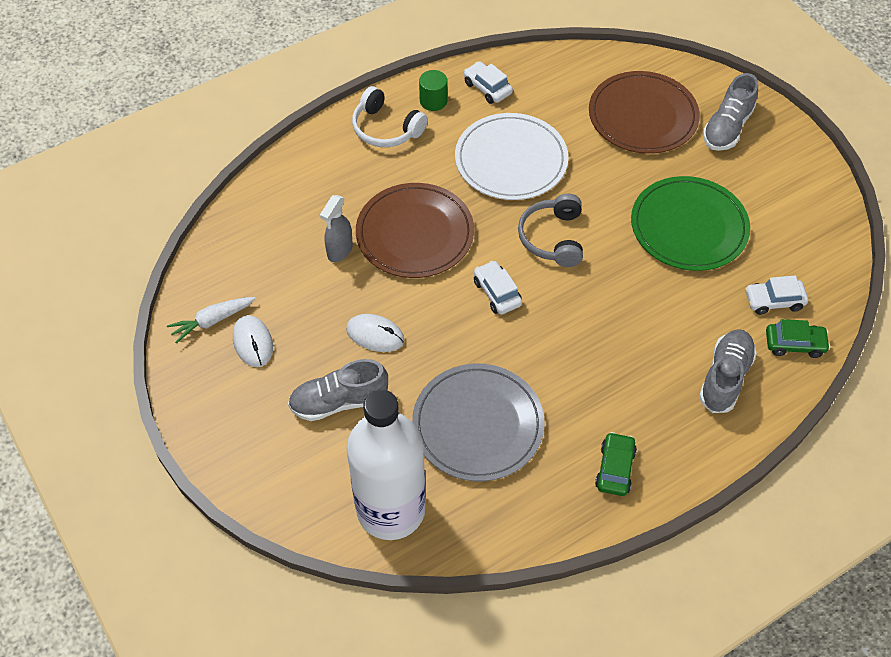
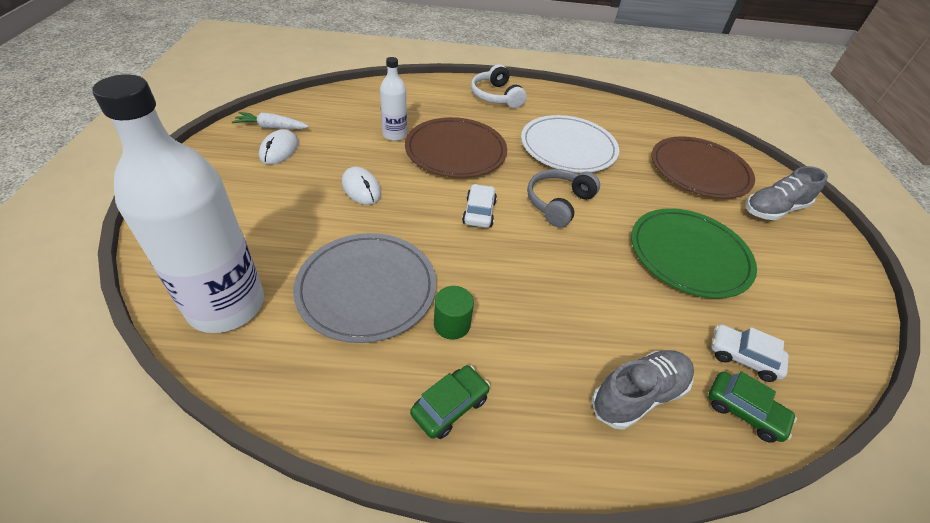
camera: 30 degrees right, 10 degrees down
grey shoe [288,359,388,421] -> none
grey spray bottle [320,195,353,262] -> white bottle [380,57,407,141]
green cylinder [419,70,448,111] -> green cylinder moved to [434,286,474,340]
white car [464,61,513,104] -> none

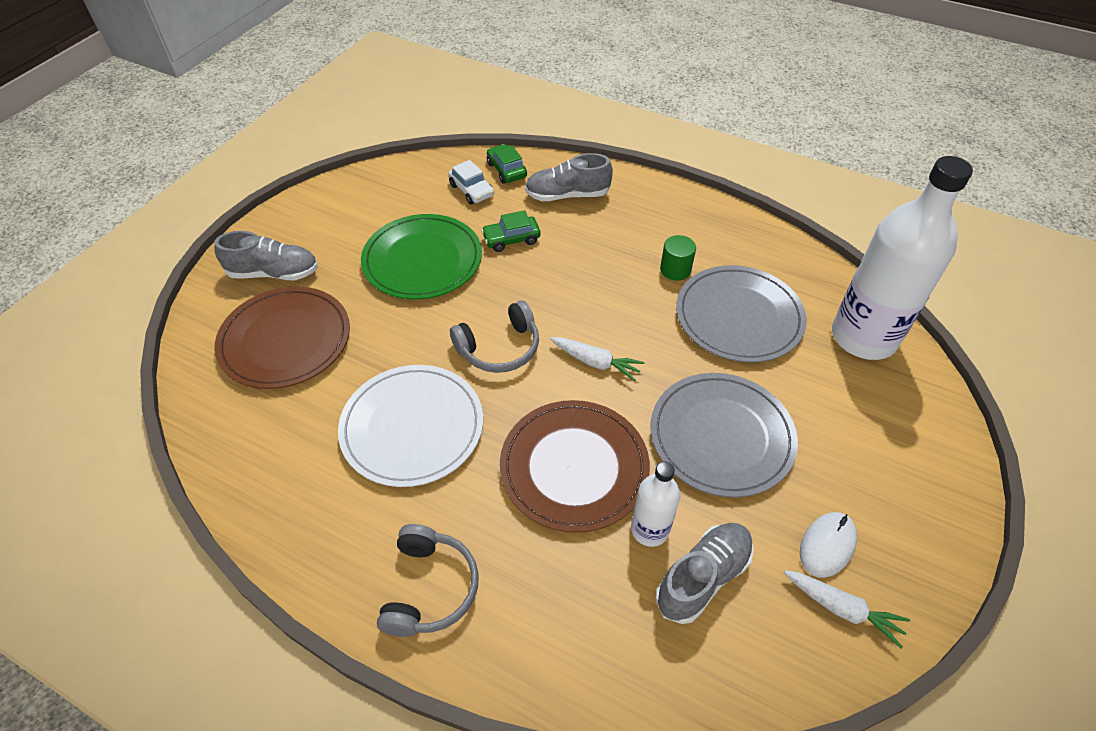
camera: 150 degrees left, 5 degrees up
white mouse [342,167,381,205] -> grey plate [650,373,798,497]
green car [410,365,490,439] -> green car moved to [481,210,541,252]
white car [462,184,497,228] -> white carrot [550,337,645,381]
white headphones [471,64,526,108] -> grey headphones [377,524,479,637]
none -> grey shoe [655,523,754,624]

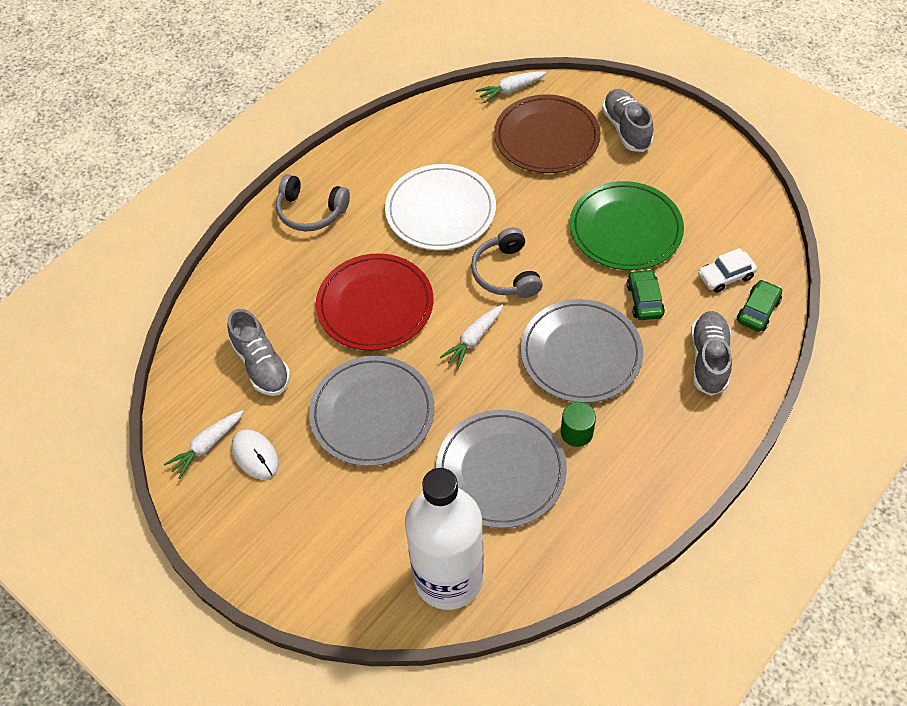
camera: 105 degrees right, 5 degrees up
grey shoe [214,231,318,280] -> grey shoe turned 150 degrees clockwise [602,89,653,152]
green car [487,144,527,184] -> green car turned 45 degrees counterclockwise [737,280,782,332]
brown plate [500,400,650,533] -> red plate [316,253,433,351]
white bottle [631,461,680,547] -> none
none -> white carrot [476,71,547,103]
none -> grey plate [520,299,643,403]

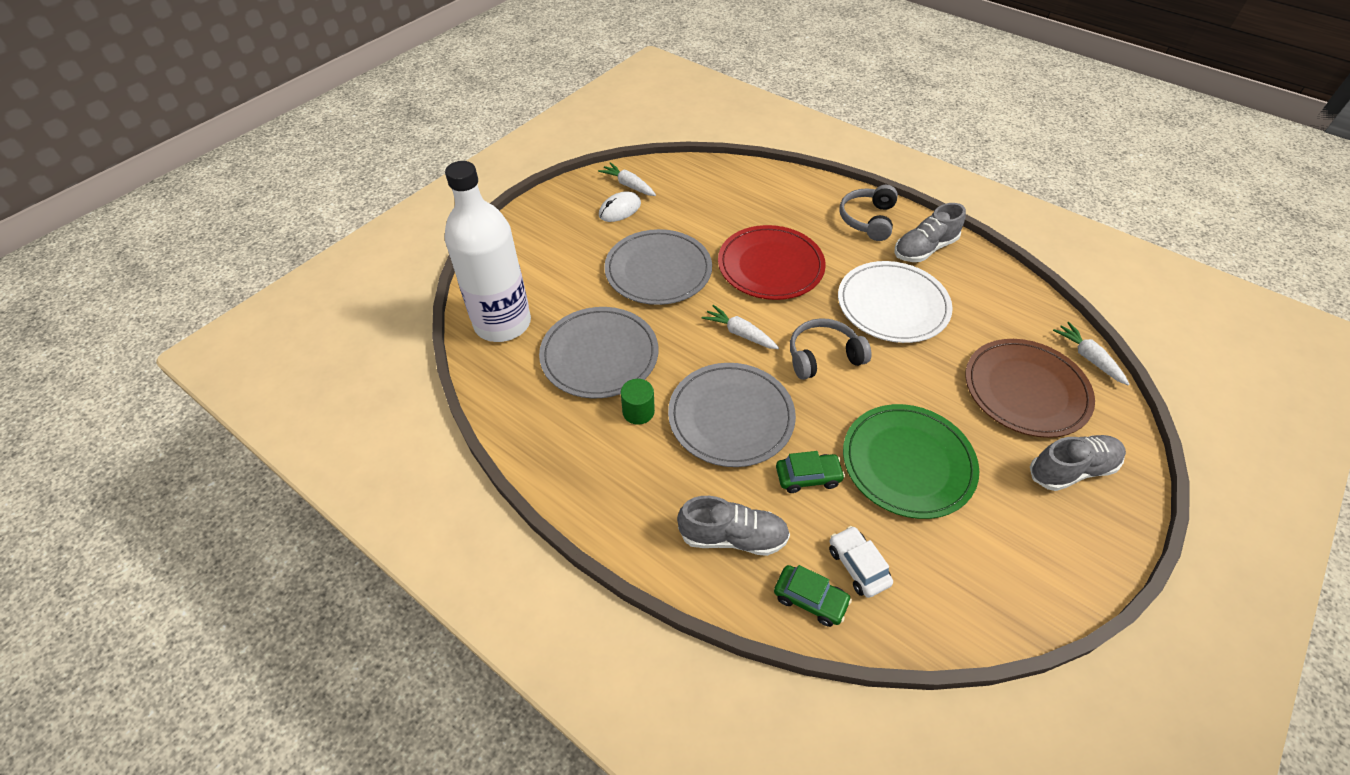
camera: 85 degrees right, 5 degrees down
grey shoe [227,309,291,396] -> grey shoe moved to [894,203,966,262]

